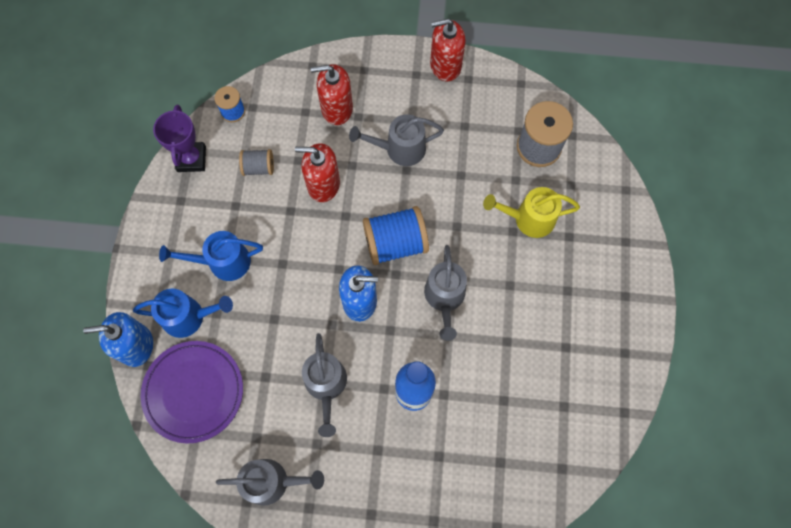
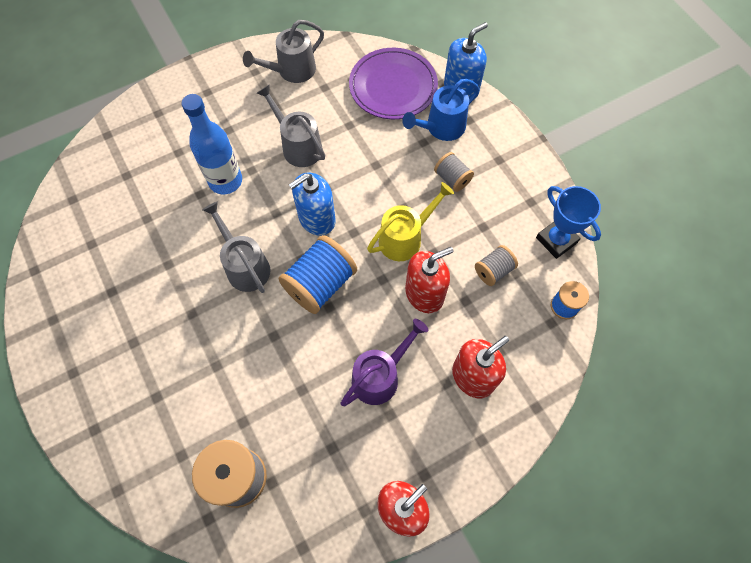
camera: 145 degrees right, 5 degrees down
purple trophy [153,105,206,172] -> blue trophy [536,186,601,259]
blue watering can [159,231,263,281] -> grey spool [434,152,474,192]
grey watering can [349,114,444,166] -> purple watering can [340,319,428,406]
yellow watering can [483,187,580,238] -> yellow watering can moved to [367,182,454,261]

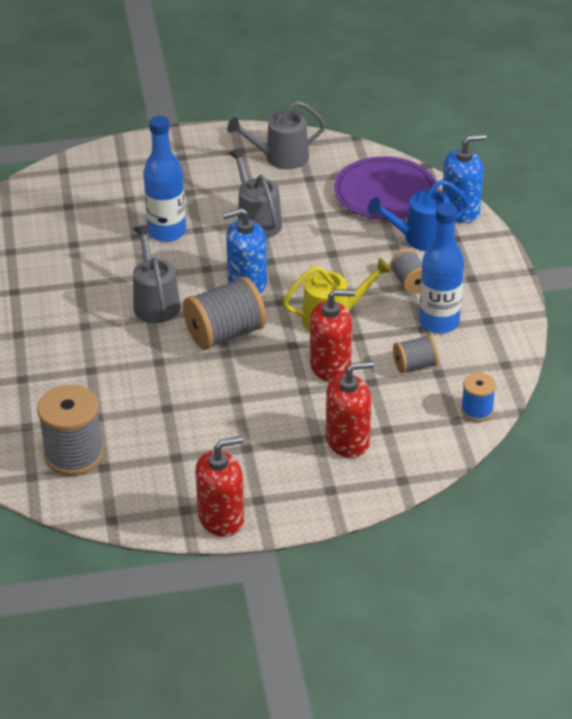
camera: 20 degrees right, 25 degrees down
blue spool [279,235,357,314] -> grey spool [183,277,266,350]
purple watering can [340,319,428,406] -> none
blue trophy [536,186,601,259] -> none
none -> blue bottle [419,203,464,334]

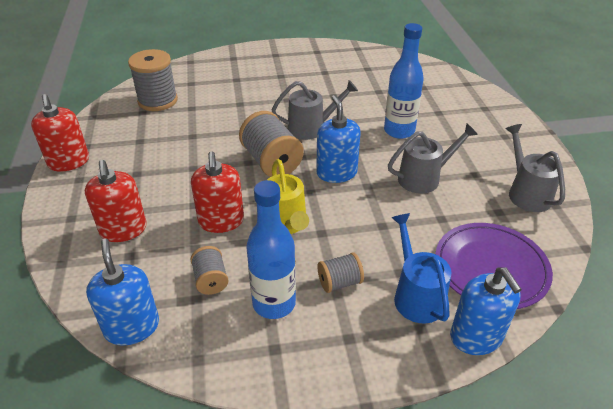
camera: 90 degrees right, 0 degrees up
blue spool [461,373,496,422] -> blue soap dispenser [86,238,159,346]

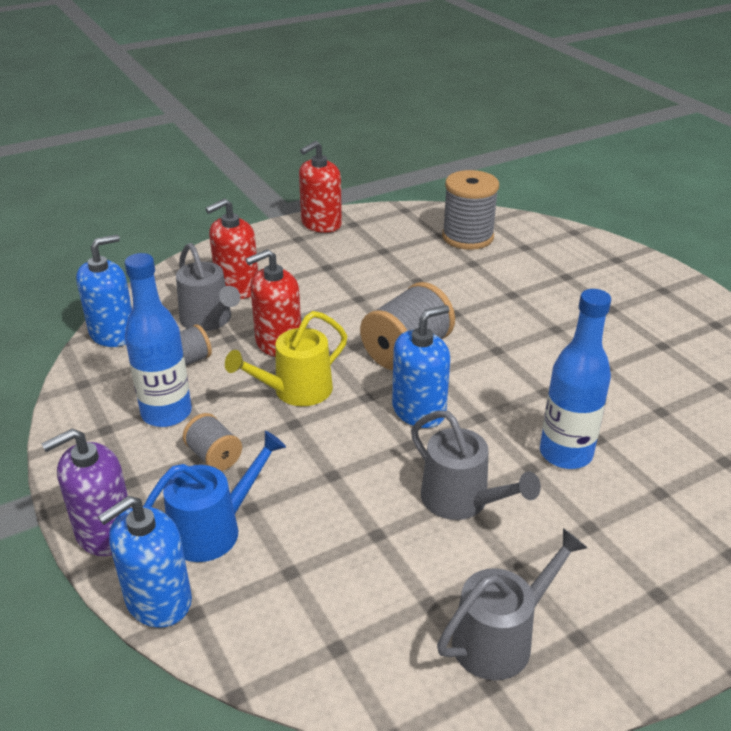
camera: 70 degrees right, 5 degrees down
grey watering can [272,80,358,140] -> grey watering can moved to [176,243,240,331]
purple plate [435,223,553,309] -> none
none -> purple soap dispenser [41,429,131,556]

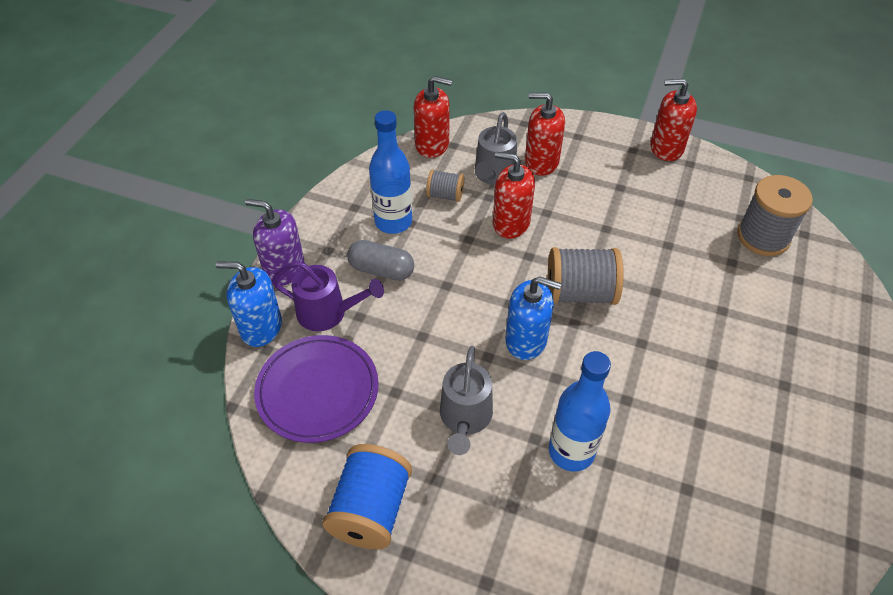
camera: 50 degrees right, 15 degrees up
blue soap dispenser [76,234,132,347] -> red soap dispenser [414,76,452,158]
blue watering can [144,431,286,562] -> purple watering can [272,261,384,331]
grey spool [183,413,242,471] -> grey capsule [347,240,414,281]
yellow watering can [225,311,347,406] -> none
grey watering can [437,528,587,680] -> blue spool [322,444,412,549]
none -> purple plate [254,335,379,443]

